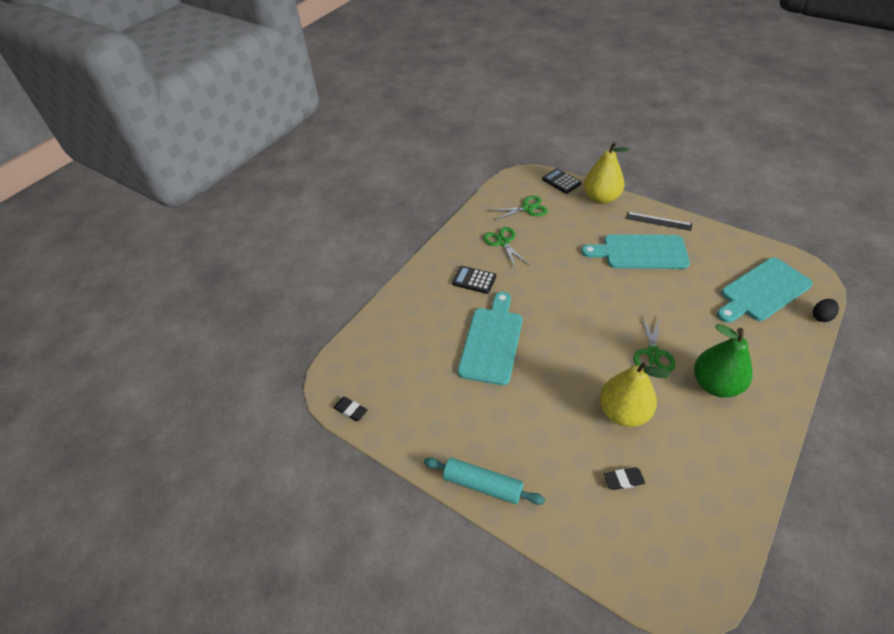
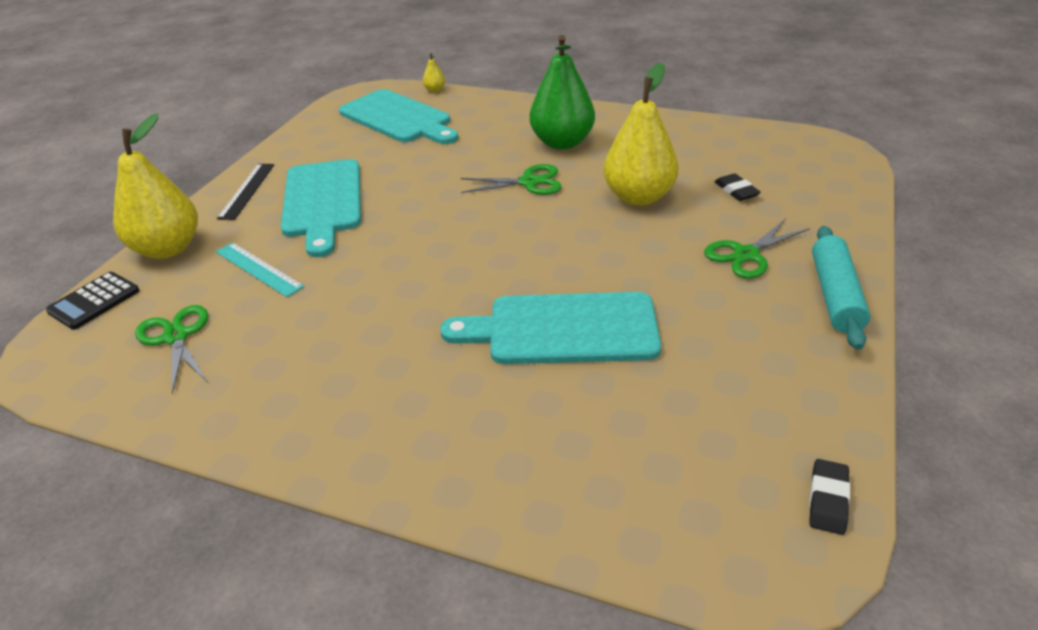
camera: 105 degrees left, 10 degrees down
black calculator [452,266,496,294] -> none
green scissors [483,227,529,269] -> green scissors moved to [704,218,810,279]
black egg [813,299,839,322] -> yellow pear [423,53,445,92]
none -> turquoise ruler [216,242,304,297]

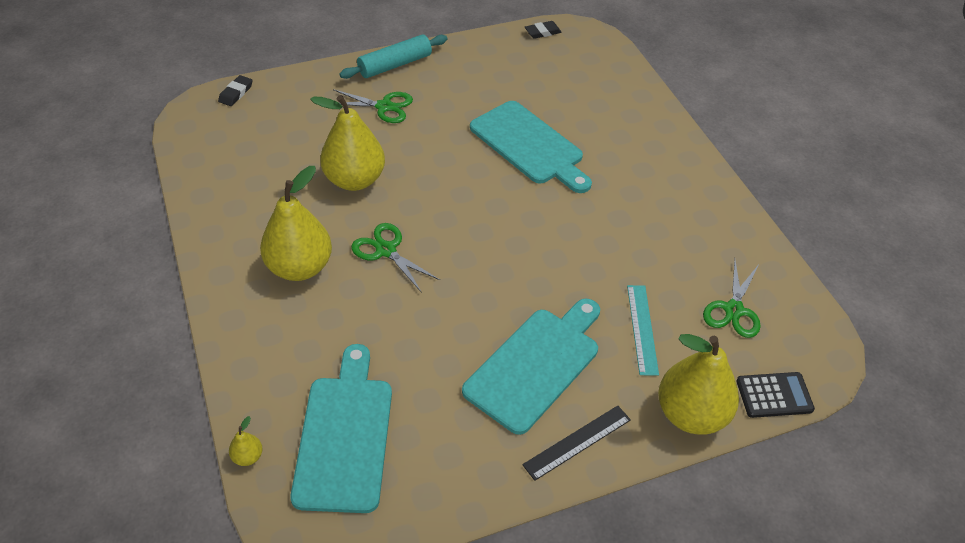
camera: 135 degrees left, 10 degrees up
green pear [530,35,595,150] -> yellow pear [260,166,332,281]
black eraser [715,173,761,201] -> black eraser moved to [218,75,253,106]

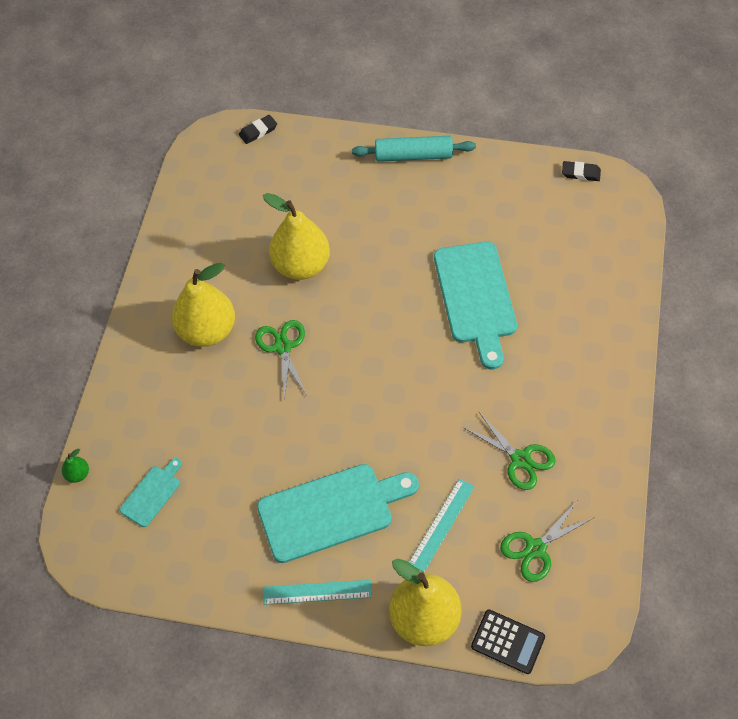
camera: 35 degrees right, 10 degrees up
yellow pear [229,416,263,466] -> green pear [62,449,89,483]
turquoise cutting board [290,344,392,513] -> turquoise cutting board [120,458,182,527], size x0.49
green scissors [333,89,413,123] -> green scissors moved to [464,412,556,490]
black ruler [522,405,631,481] -> turquoise ruler [263,580,372,605]

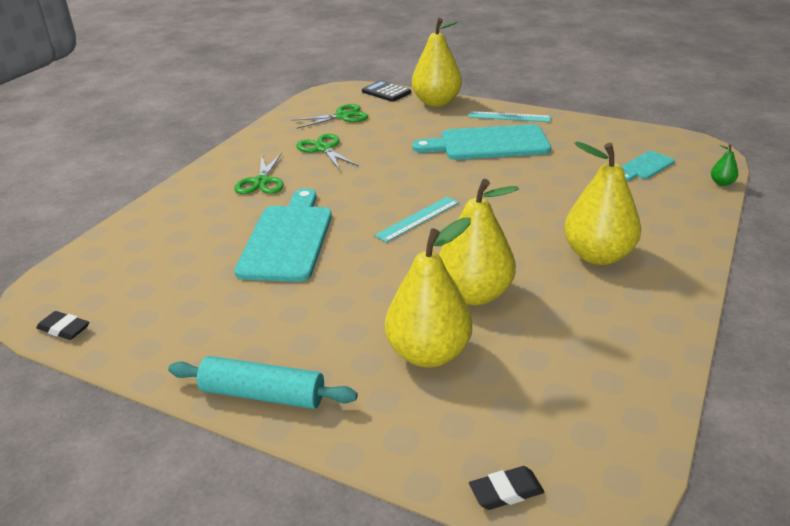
camera: 165 degrees left, 25 degrees down
green scissors [255,320,307,401] -> green scissors moved to [234,153,284,194]
turquoise ruler [409,479,475,572] -> turquoise ruler moved to [374,197,459,243]
none -> yellow pear [385,217,472,368]

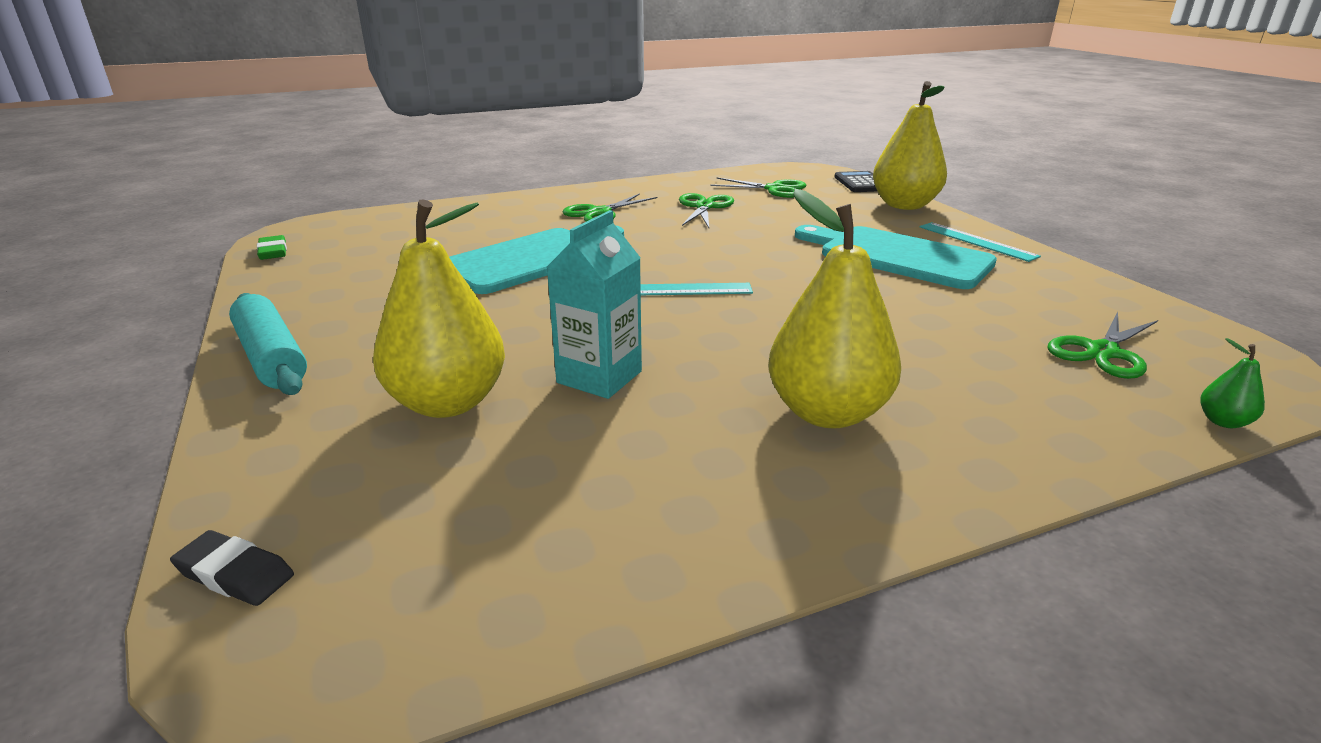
camera: 40 degrees right, 5 degrees down
black eraser [36,311,89,340] -> green eraser [257,235,287,260]
yellow pear [439,179,519,305] -> turquoise carton [546,210,642,399]
turquoise cutting board [621,151,675,181] -> green scissors [1048,311,1158,379]

